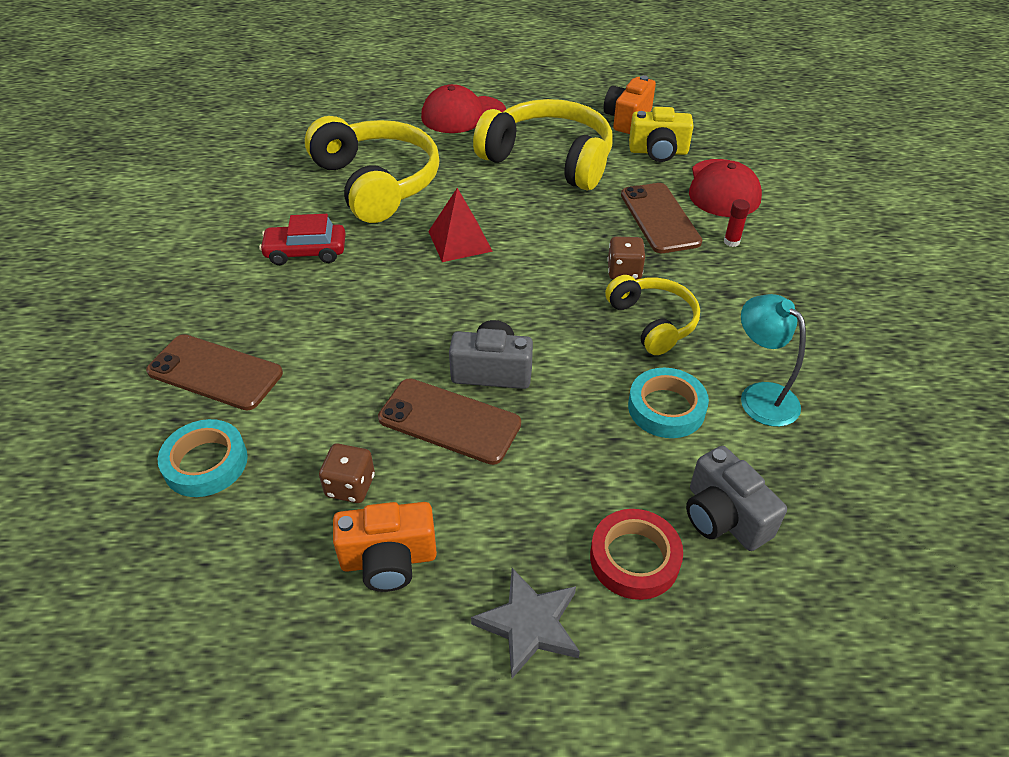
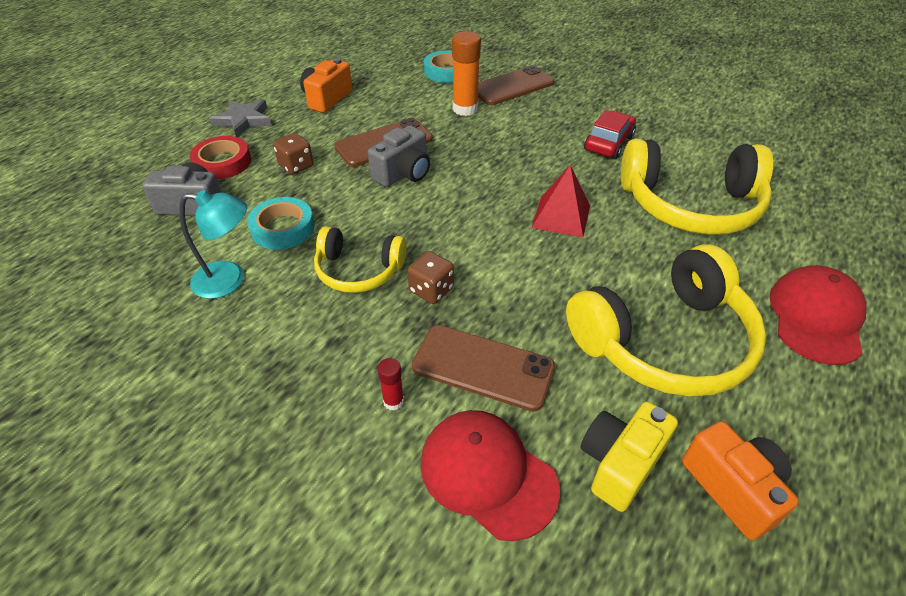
camera: 125 degrees right, 0 degrees up
brown dice [319,444,375,503] -> brown dice moved to [273,133,314,175]
none -> orange glue stick [452,31,481,116]

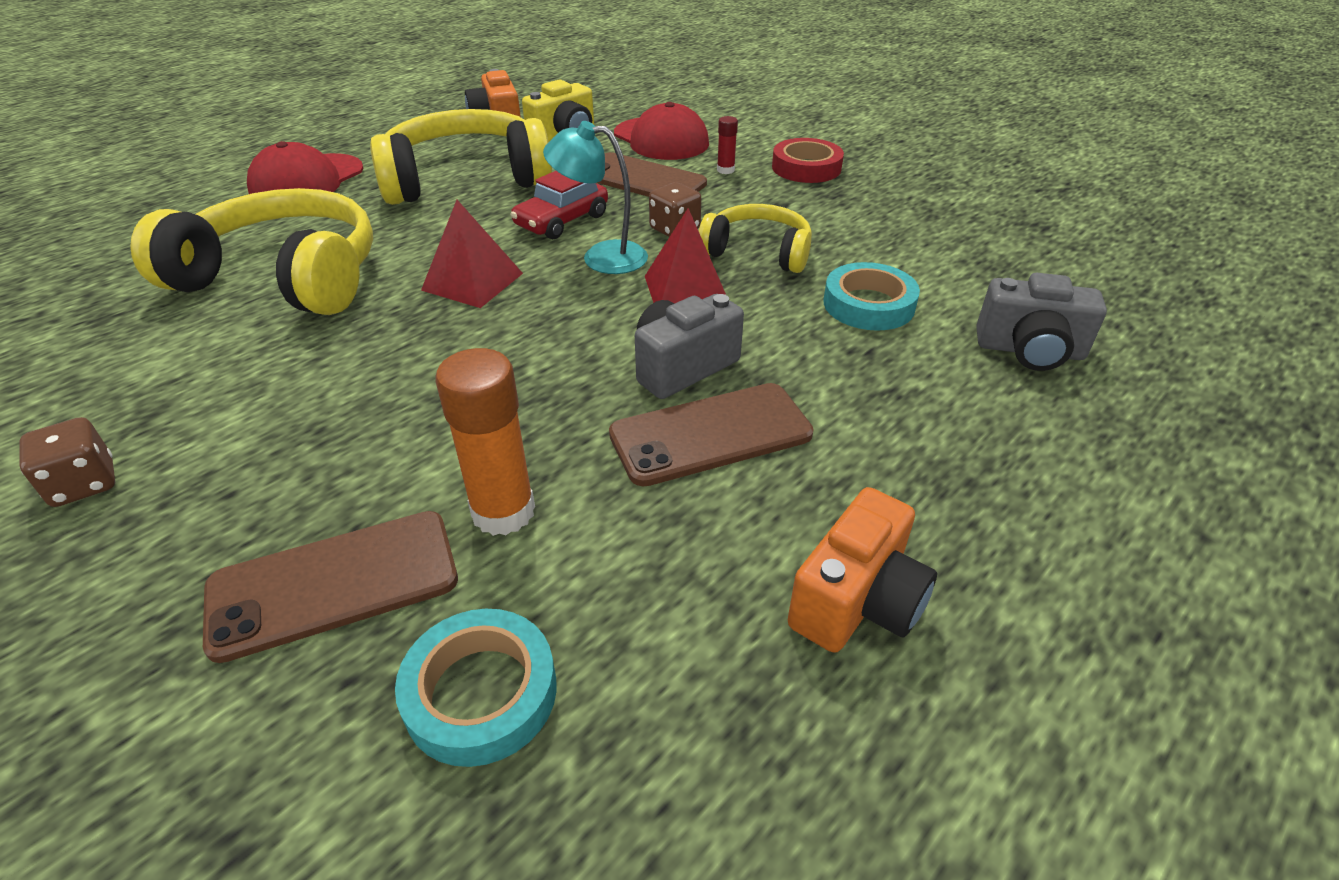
camera: 170 degrees left, 5 degrees down
turquoise lamp [179,190,247,299] -> turquoise lamp moved to [543,121,648,274]
red tape [190,136,251,179] -> red tape moved to [772,138,844,183]
grey star [209,99,272,137] -> none
brown dice [273,133,314,175] -> brown dice moved to [20,417,115,507]
red car [584,110,636,159] -> red car moved to [510,171,608,239]
none -> red pyramid [645,208,726,304]

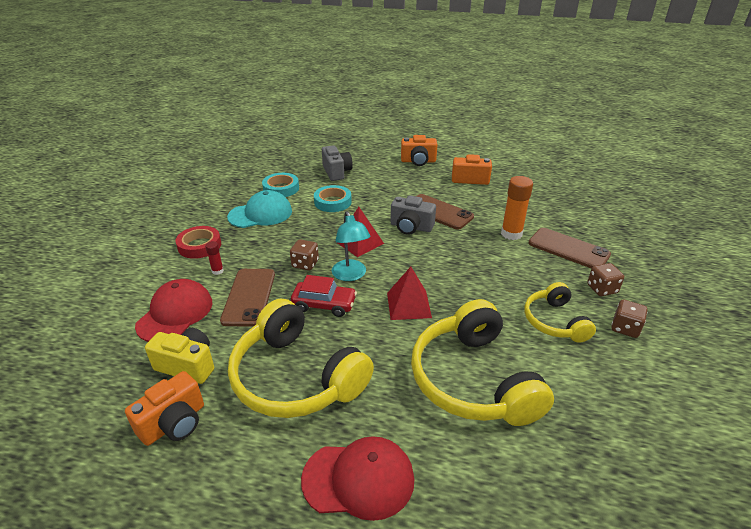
camera: 120 degrees left, 5 degrees down
turquoise tape [395,609,557,767] -> turquoise tape moved to [262,173,299,197]
yellow headphones [699,204,812,273] -> yellow headphones moved to [524,282,596,342]
none -> turquoise cap [227,190,292,228]
none -> orange camera [401,135,437,166]
none -> brown dice [587,263,624,296]

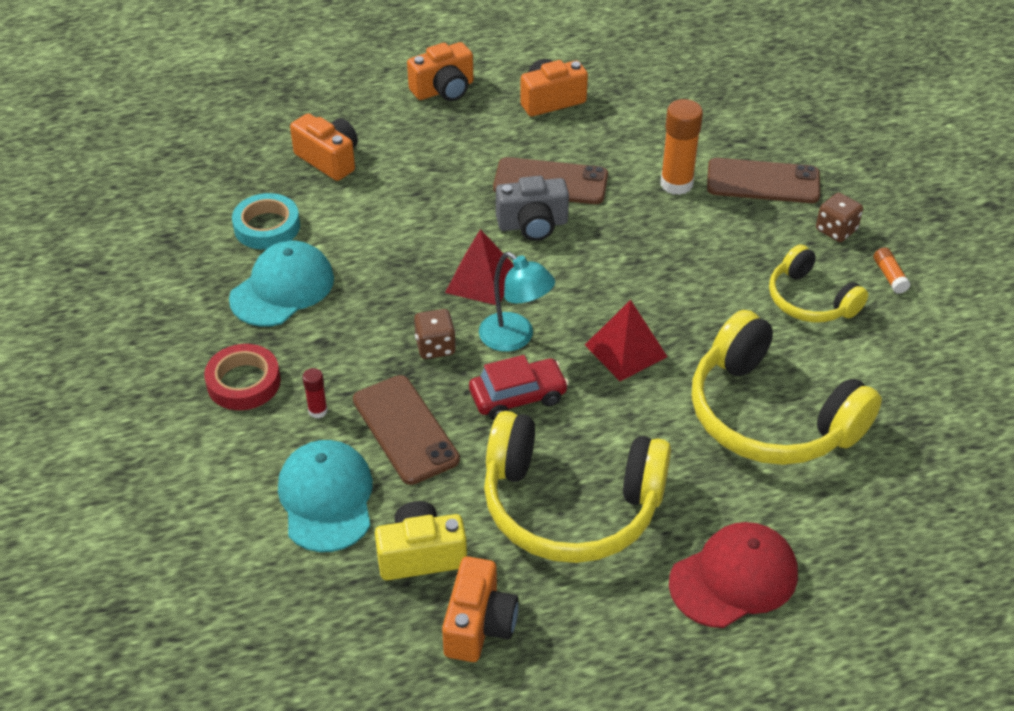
camera: 30 degrees left, 10 degrees up
red cap [135,279,212,342] -> turquoise cap [278,440,373,552]
turquoise tape [314,185,352,212] -> none
grey camera [322,146,353,181] -> orange camera [290,113,358,181]
brown dice [612,300,647,338] -> orange glue stick [873,247,911,294]

